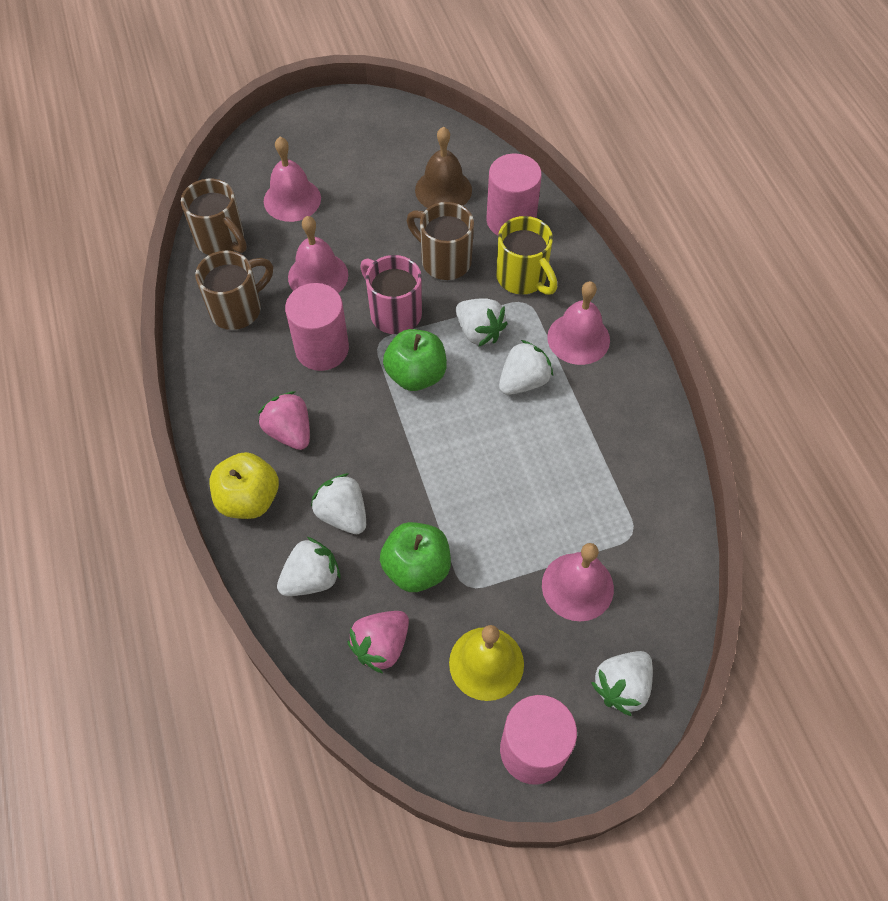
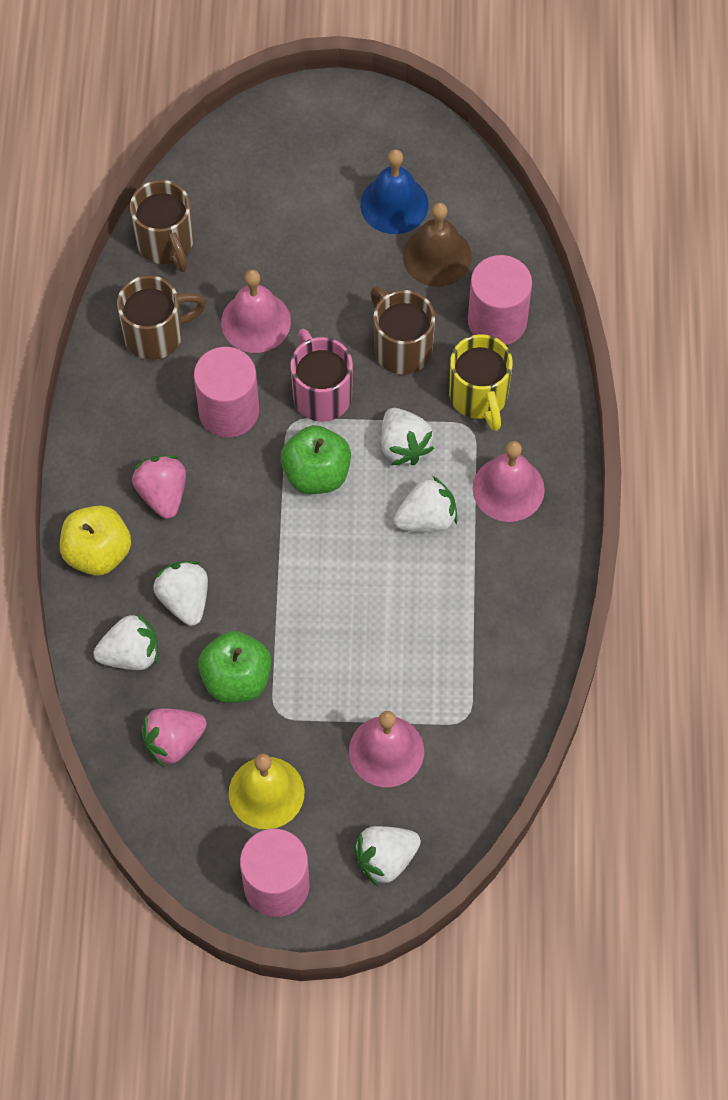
camera: 20 degrees right, 5 degrees up
pink bell [264,137,321,222] -> none
none -> blue bell [360,149,429,234]

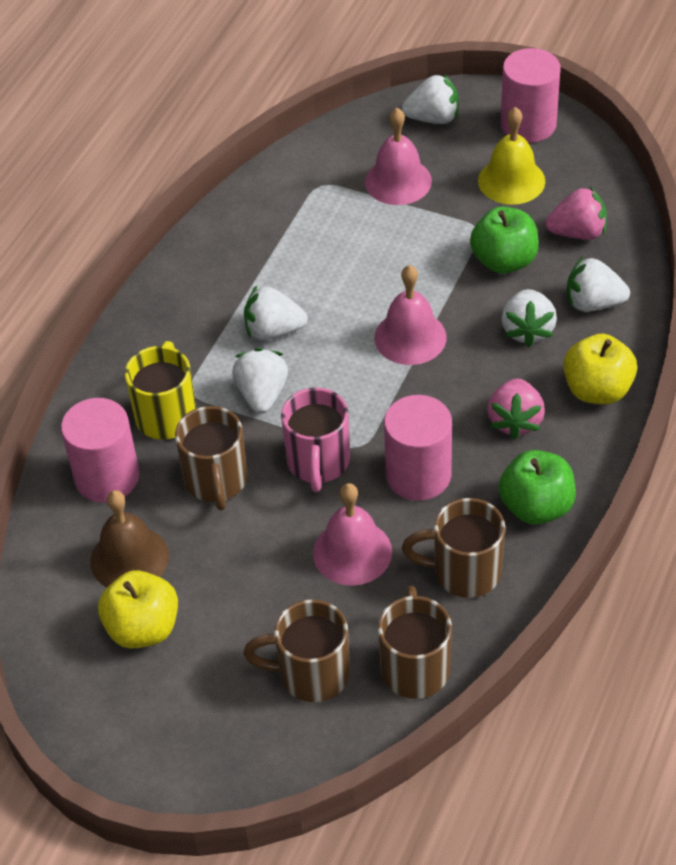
camera: 155 degrees left, 15 degrees down
green apple [281,425,351,494] -> green apple moved to [499,450,576,525]
blue bell [360,149,429,234] -> yellow apple [98,570,178,649]
pink bell [472,441,545,522] -> pink bell moved to [374,265,447,365]
none -> brown mug [244,599,350,702]

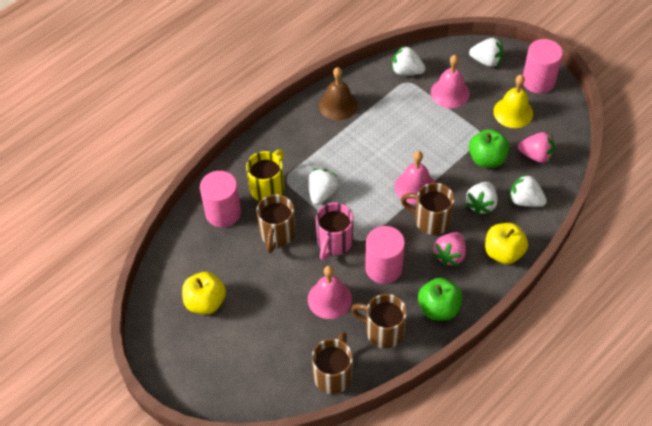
camera: 20 degrees right, 5 degrees up
brown bell [90,490,169,587] -> brown bell moved to [319,67,358,121]
white strawberry [244,286,308,341] -> white strawberry moved to [392,45,425,75]
brown mug [244,599,350,702] -> brown mug moved to [401,183,455,235]

